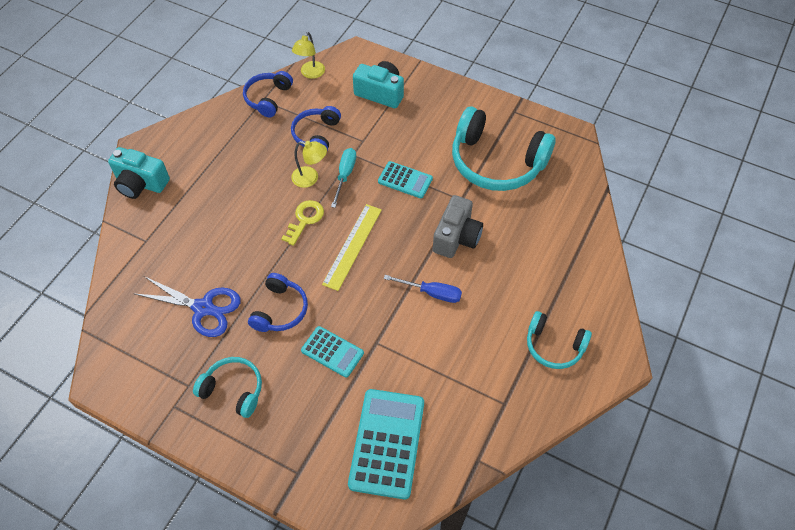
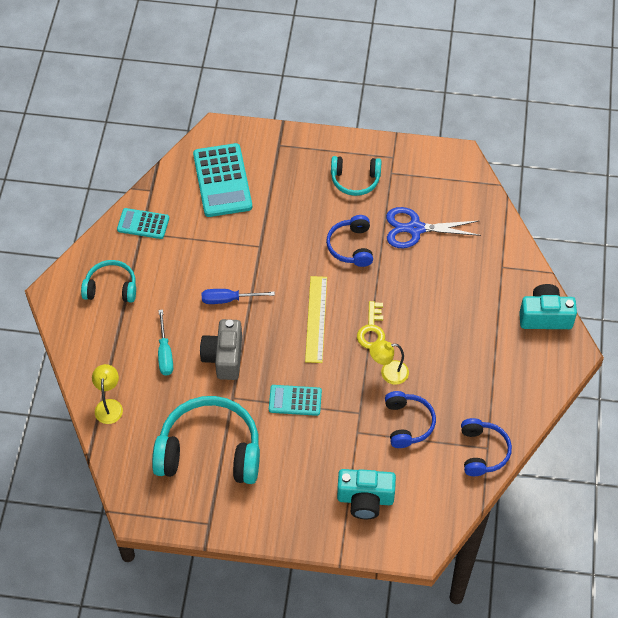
camera: 160 degrees right, 0 degrees up
yellow lamp [292,32,325,79] -> yellow lamp moved to [92,364,123,424]
turquoise calculator [301,326,364,378] -> turquoise calculator moved to [117,208,169,239]
turquoise screwdriver [331,148,356,208] -> turquoise screwdriver moved to [158,310,173,376]

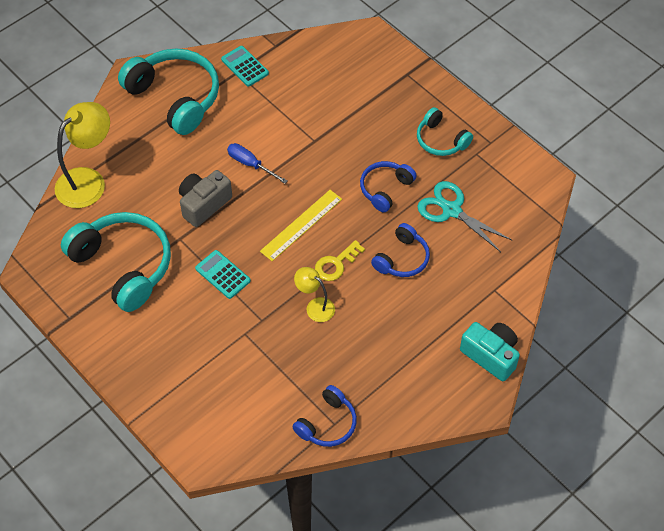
camera: 40 degrees right, 0 degrees up
turquoise headphones [81,260,136,303] -> turquoise headphones [118,49,219,135], size x1.83
yellow lamp [92,364,123,424] -> yellow lamp [55,102,110,208], size x1.85
turquoise screwdriver [158,310,173,376] -> none
turquoise calculator [193,143,252,217] -> none
turquoise camera [337,469,396,519] -> none
blue headphones [385,391,436,448] -> blue headphones moved to [371,223,430,277]
blue scissors [386,207,481,248] -> turquoise scissors [417,181,512,252]

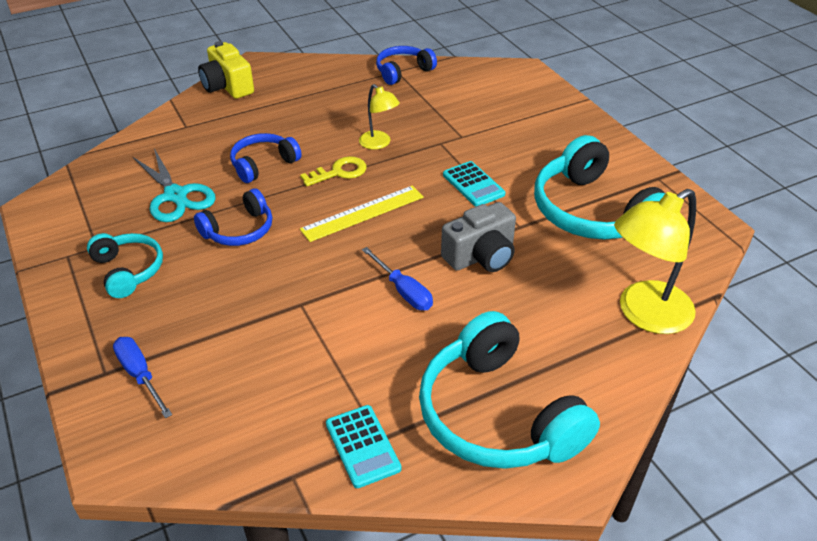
camera: 165 degrees left, 15 degrees down
turquoise camera [460,322,520,381] -> yellow camera [198,41,254,99]
none -> blue screwdriver [113,337,172,418]

